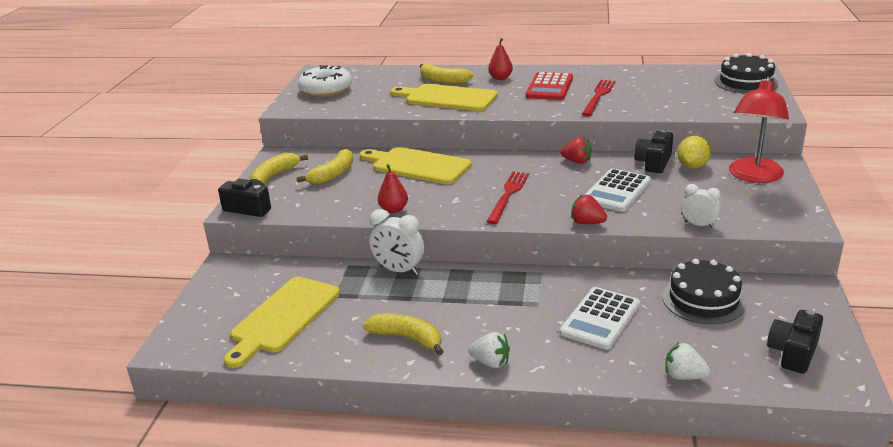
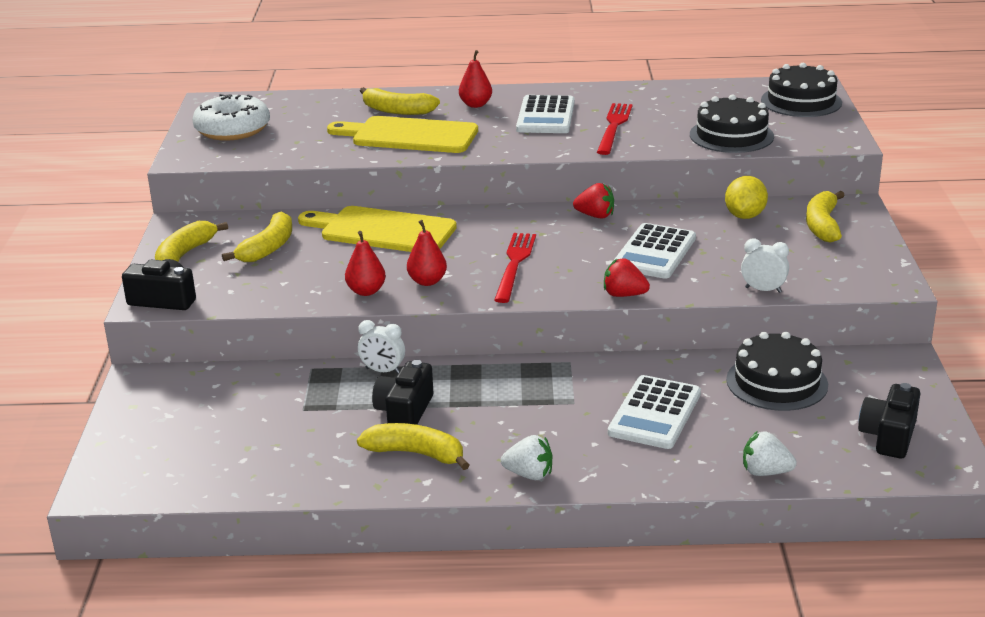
camera: 10 degrees left, 0 degrees up
yellow cutting board [224,276,340,368] -> none
white clock [369,209,424,275] -> white clock [358,320,405,374], size x0.64
red calculator [526,72,573,100] -> white calculator [516,95,575,133]
black camera [634,130,673,173] -> black camera moved to [372,360,433,425]
red lamp [729,77,789,183] -> yellow banana [806,191,845,243]
none -> red pear [407,220,447,286]
none -> black cake [690,94,774,153]

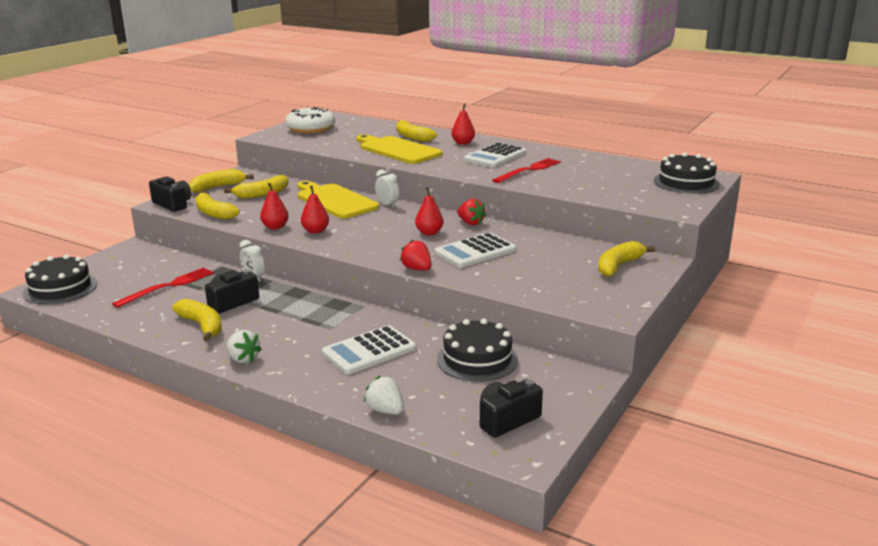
camera: 30 degrees right, 5 degrees down
red fork [494,233,536,303] -> red fork moved to [112,267,214,308]
black cake [690,94,774,153] -> black cake moved to [23,254,97,305]
yellow lemon [725,176,768,219] -> none
white clock [741,239,789,293] -> white clock moved to [375,169,399,208]
none -> yellow banana [195,192,240,220]
none -> red pear [415,187,444,236]

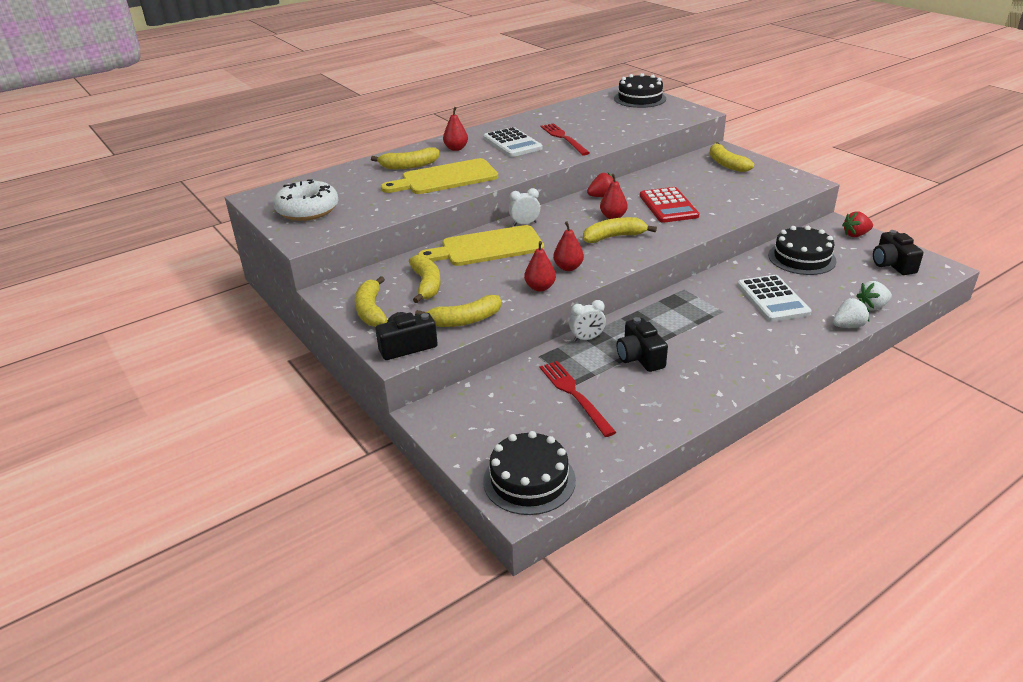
camera: 65 degrees left, 10 degrees up
yellow banana [172,299,222,342] -> yellow banana moved to [583,217,657,243]
white strawberry [227,330,262,363] -> white strawberry moved to [833,298,869,328]
red strawberry [400,239,432,270] -> red strawberry moved to [842,211,873,237]
white calculator [434,233,516,268] -> red calculator [640,187,699,223]

